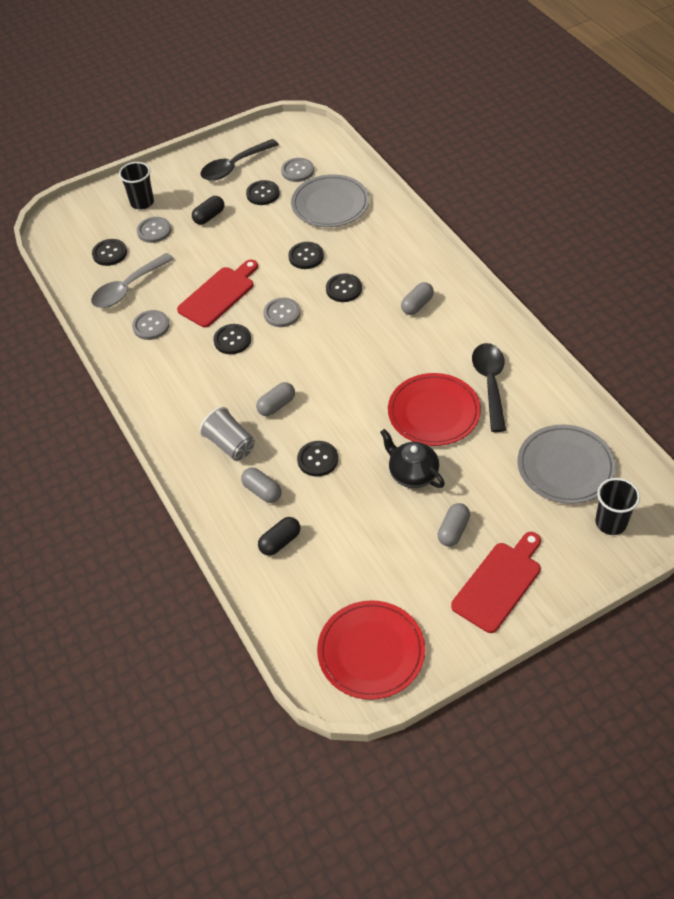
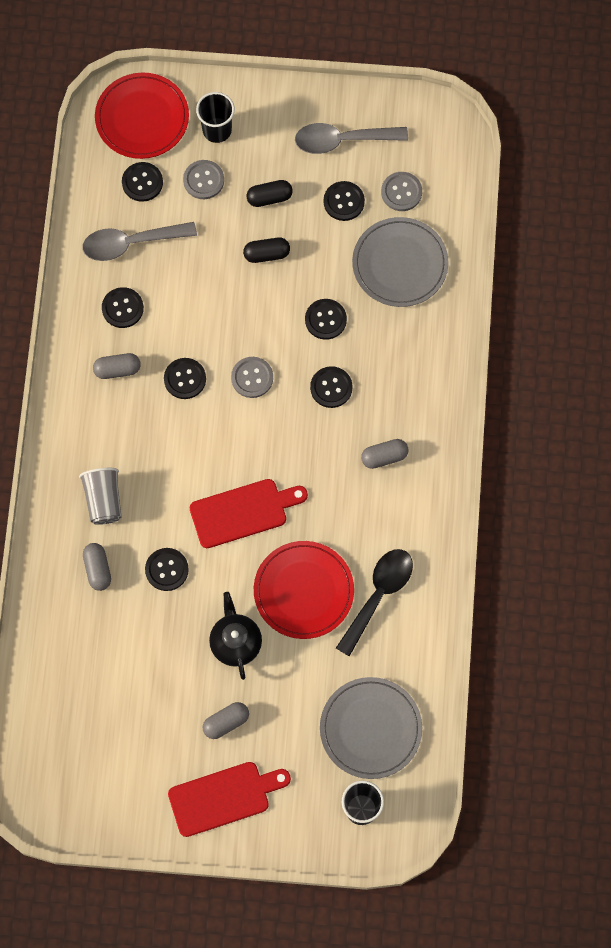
camera: 30 degrees right, 20 degrees up
grey button [132,310,169,340] -> black button [102,287,144,328]
red cutting board [177,260,258,327] -> red cutting board moved to [190,479,308,548]
black spoon [200,139,279,181] -> grey spoon [295,123,408,154]
grey capsule [256,382,295,416] -> grey capsule moved to [93,353,141,379]
black capsule [258,517,300,556] -> black capsule moved to [243,238,290,263]
red plate [317,600,425,700] -> red plate moved to [95,73,189,159]

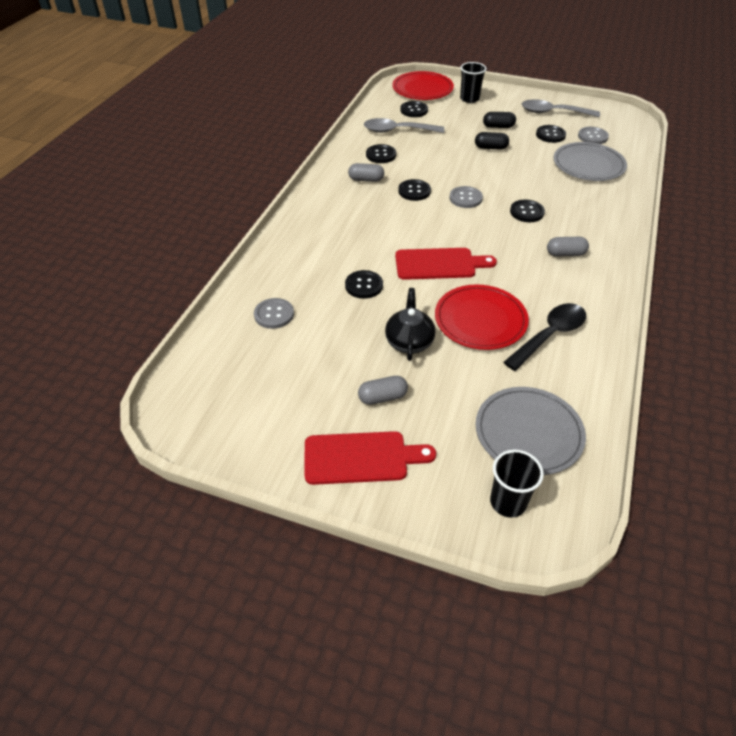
camera: 15 degrees right, 25 degrees down
grey cup [79,468,121,525] -> none
grey capsule [83,543,111,591] -> none
grey button [183,160,224,199] -> grey button moved to [254,298,294,329]
black button [305,299,347,340] -> none

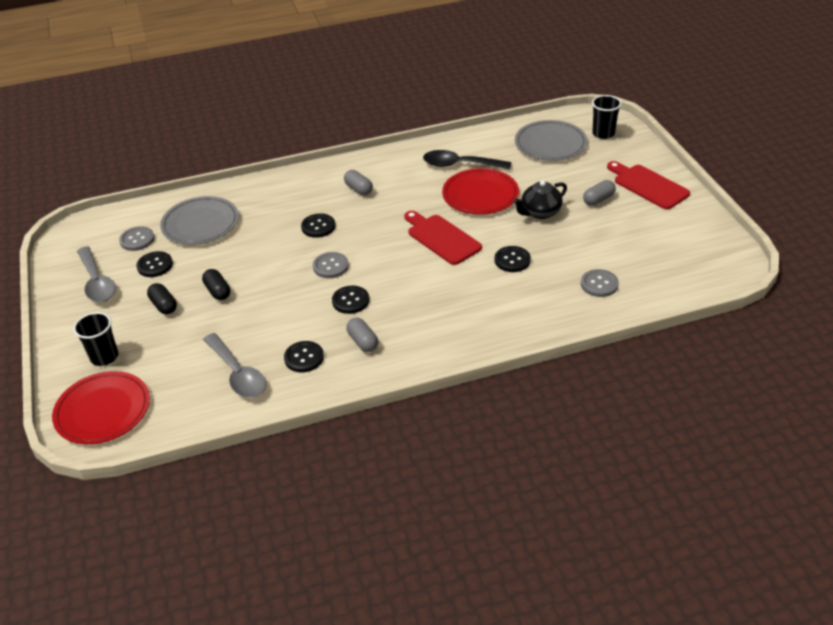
camera: 125 degrees left, 5 degrees down
grey capsule [358,376,408,405] -> grey capsule turned 75 degrees counterclockwise [583,180,616,206]
black button [400,101,428,117] -> none

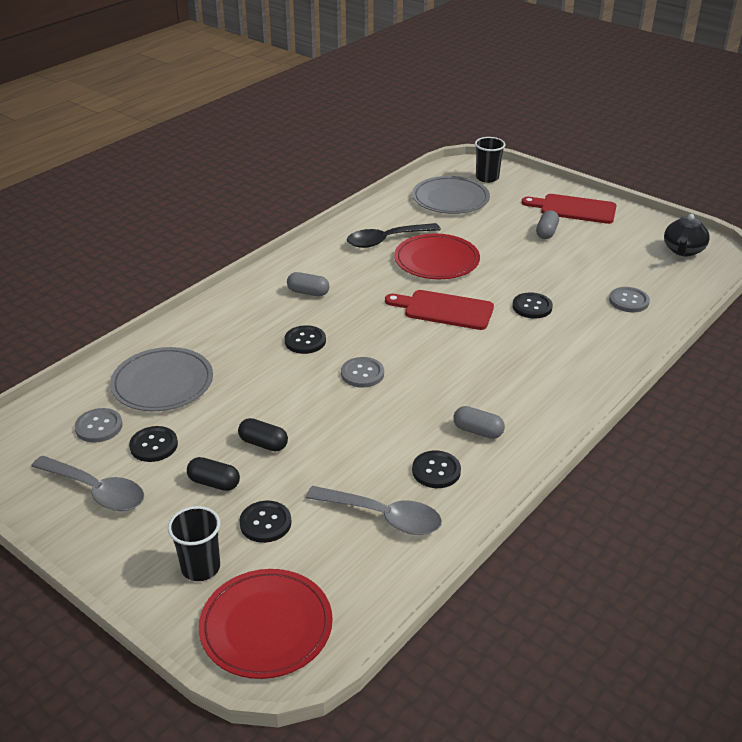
camera: 35 degrees left, 5 degrees down
black button [332,286,369,314] -> black button moved to [239,501,292,543]
black teapot [513,180,567,219] -> black teapot moved to [664,214,710,256]

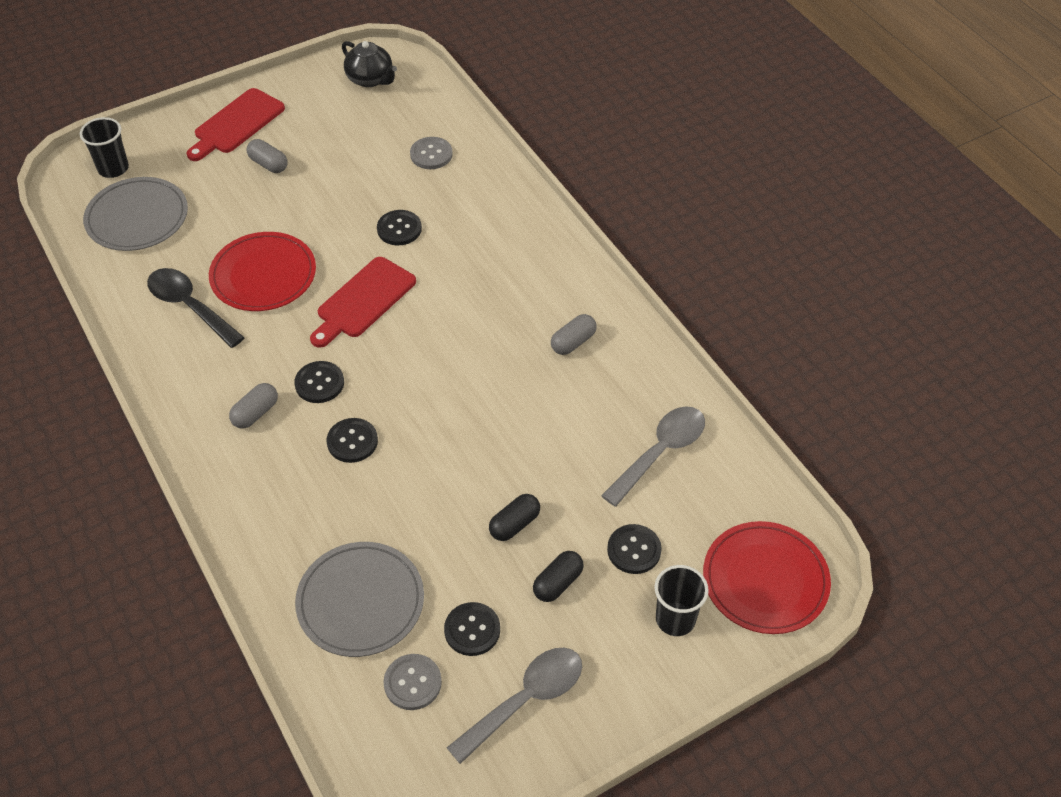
camera: 70 degrees left, 15 degrees up
grey button [341,357,384,388] -> none
black spoon [347,223,441,248] -> black spoon turned 135 degrees clockwise [147,268,245,348]
black button [412,450,461,488] -> black button moved to [294,361,344,403]

